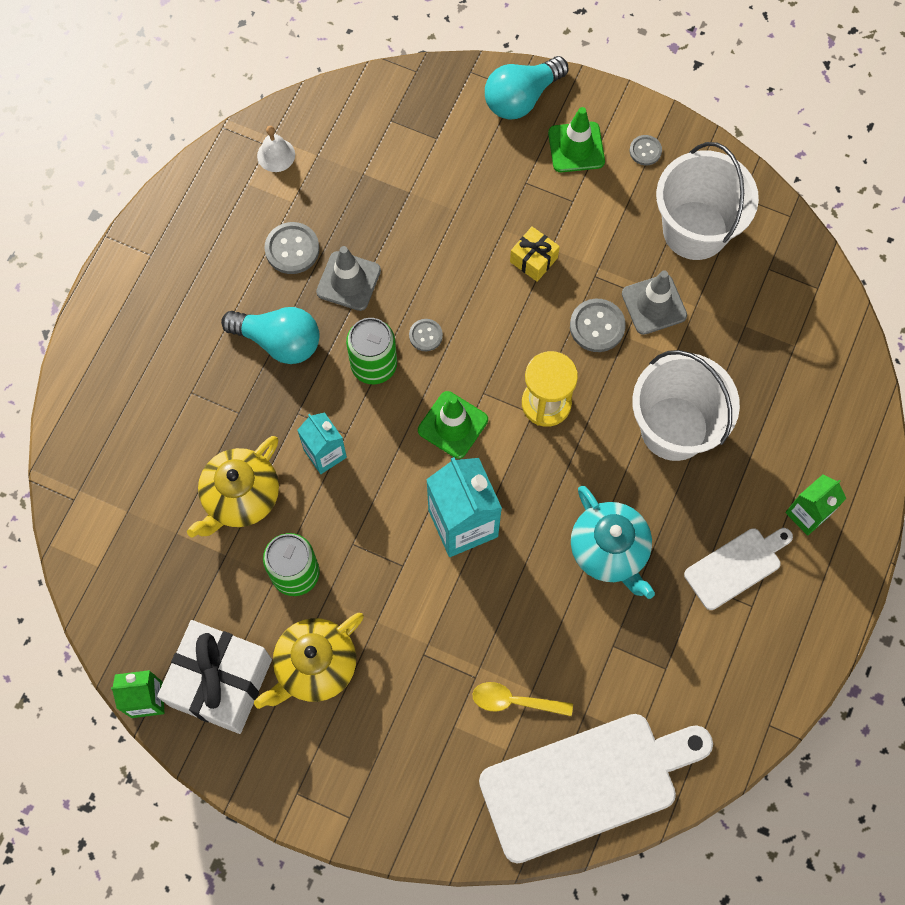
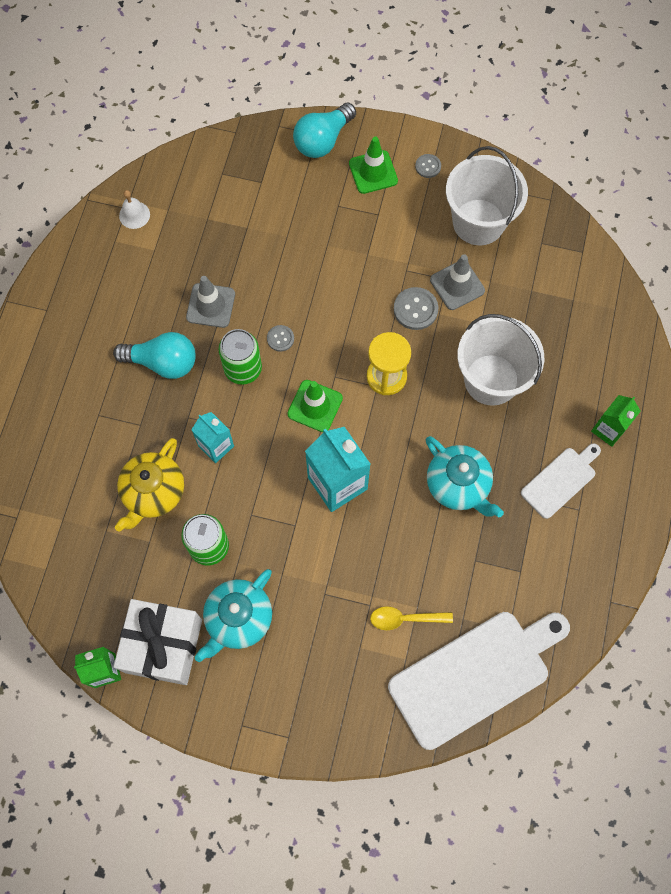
camera: 10 degrees left, 0 degrees up
yellow teapot [254,613,364,709] -> turquoise teapot [195,569,272,662]
grey button [265,222,319,274] -> none
yellow gift [510,227,560,282] -> none

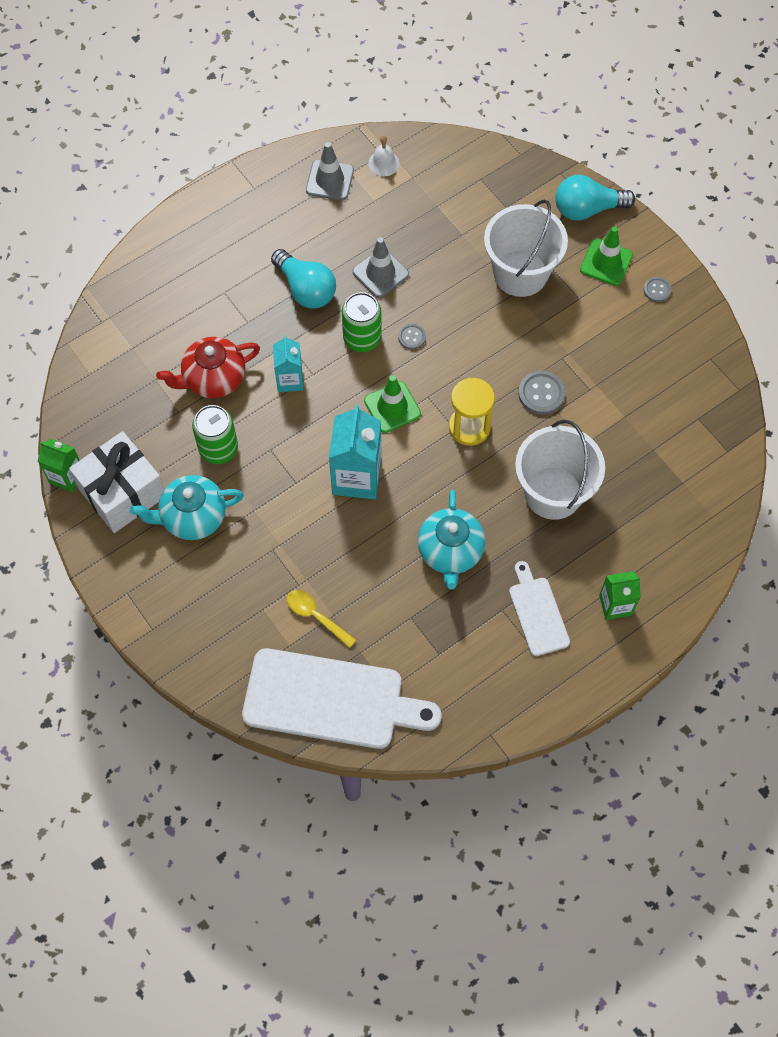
camera: 40 degrees right, 5 degrees down
yellow teapot [115,438,184,532] -> red teapot [156,337,260,398]
grey traffic cone [430,254,485,310] -> grey traffic cone moved to [306,142,354,200]
white bucket [446,146,528,245] -> white bucket moved to [484,200,568,297]
white cutting board [521,443,601,519] -> white cutting board turned 105 degrees counterclockwise [509,561,570,656]

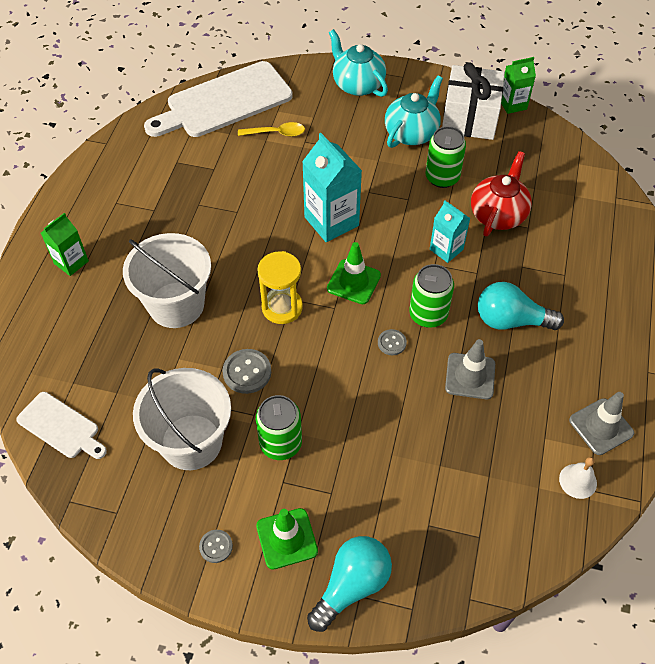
camera: 140 degrees right, 10 degrees down
turquoise teapot [418,490,485,589] -> turquoise teapot moved to [329,29,388,97]
white bucket [484,200,568,297] -> white bucket moved to [133,368,231,470]
white cutting board [509,561,570,656] -> white cutting board moved to [16,392,107,459]
none -> green can [256,395,302,460]

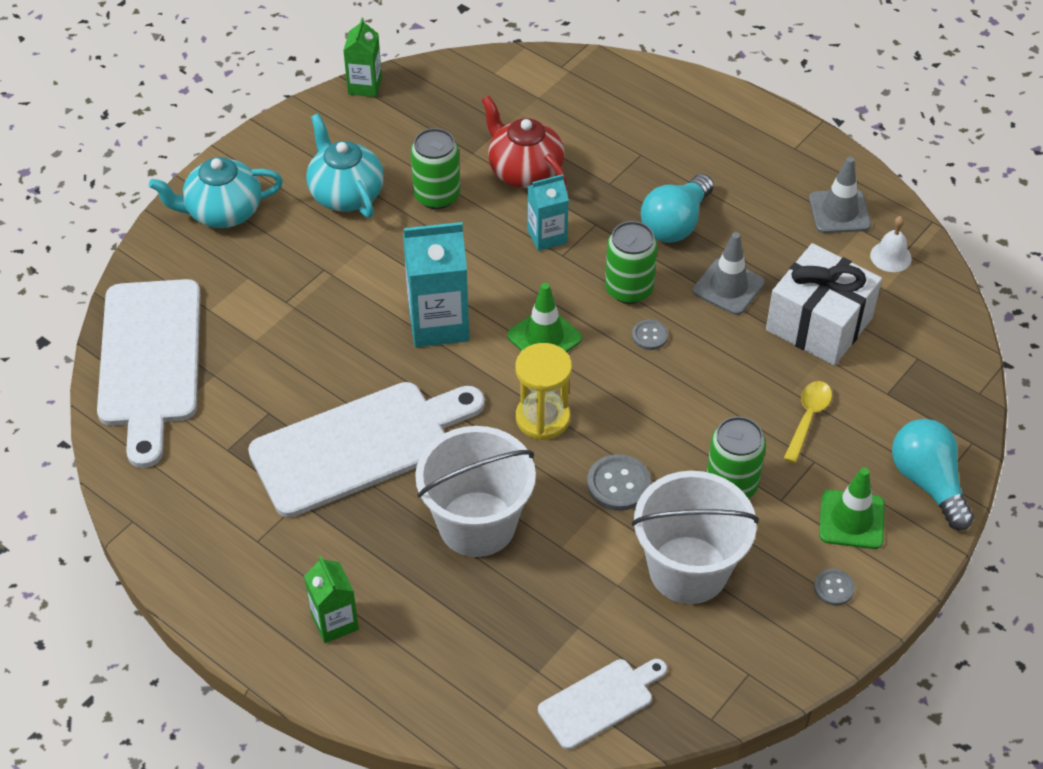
camera: 65 degrees left, 5 degrees down
yellow spoon [238,122,305,137] -> yellow spoon moved to [783,381,832,463]
white gift [442,62,505,140] -> white gift moved to [766,243,882,366]
none -> white cutting board [248,382,485,517]

